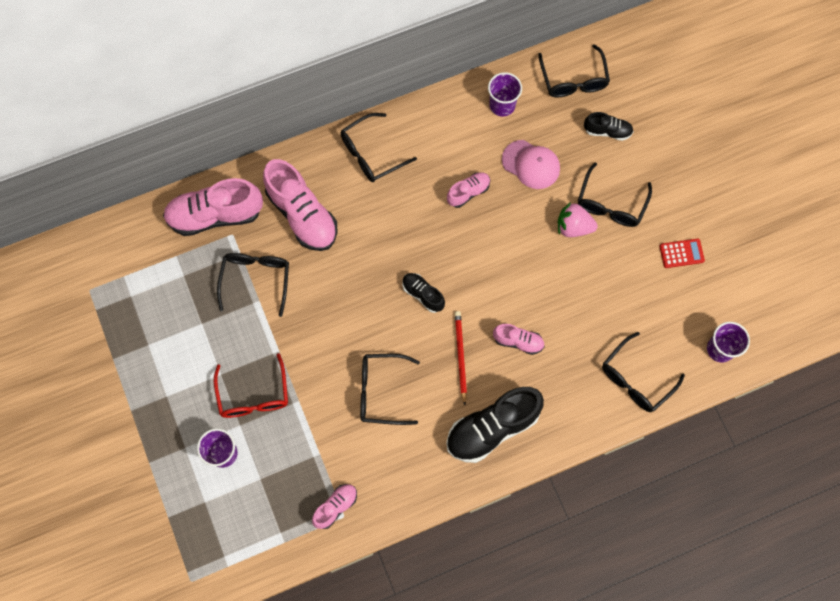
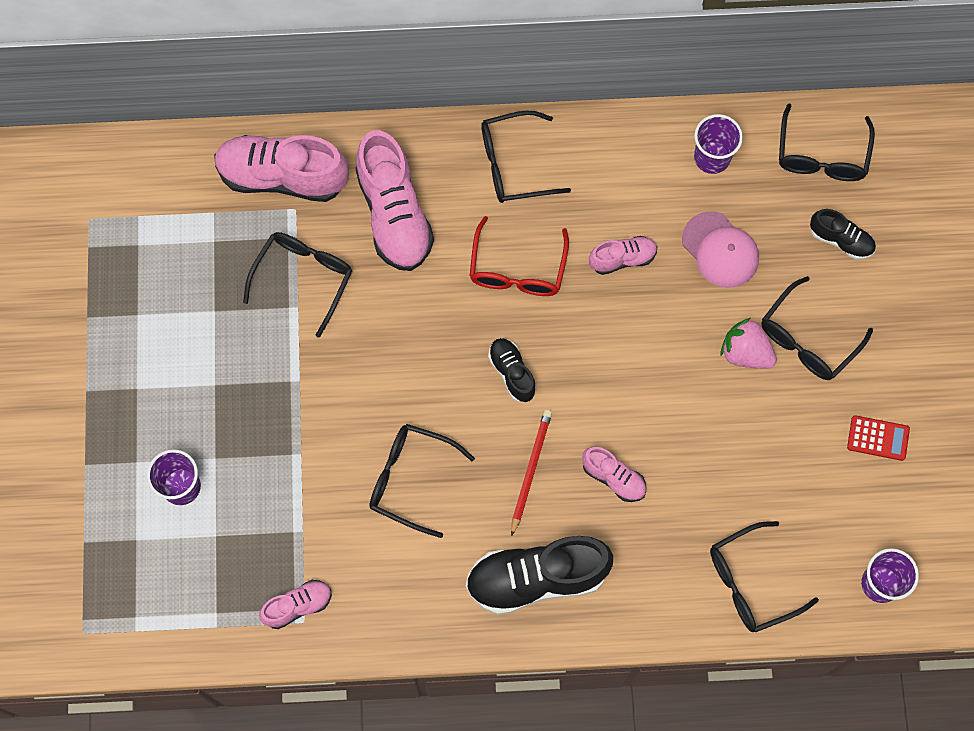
camera: 20 degrees right, 0 degrees up
red glasses [214,353,288,418] -> red glasses moved to [470,216,569,296]

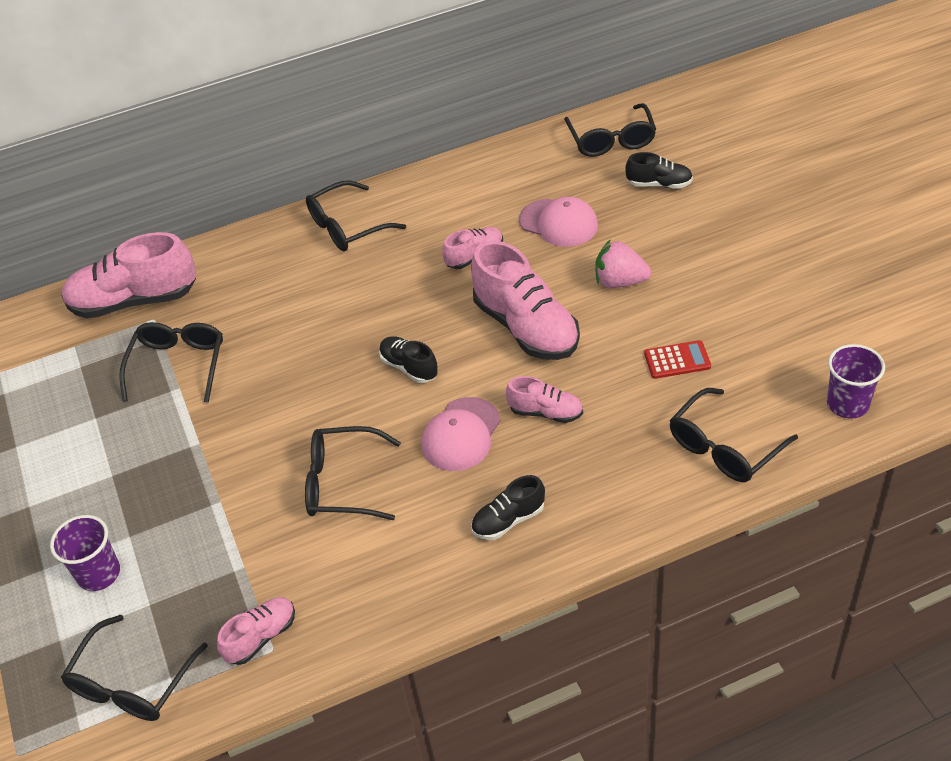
camera: 15 degrees left, 25 degrees down
pink shoe [355,130,434,271] -> pink shoe moved to [471,241,580,360]
black shoe [466,536,613,615] -> black shoe [471,475,545,540], size x0.51
red glasses [470,216,569,296] -> none
red pencil [511,410,552,536] -> pink cap [421,397,501,471]
purple cup [694,114,743,174] -> none
black glasses [762,276,873,380] -> black glasses moved to [61,615,208,721]
red calculator [847,415,910,461] -> red calculator moved to [644,340,711,379]

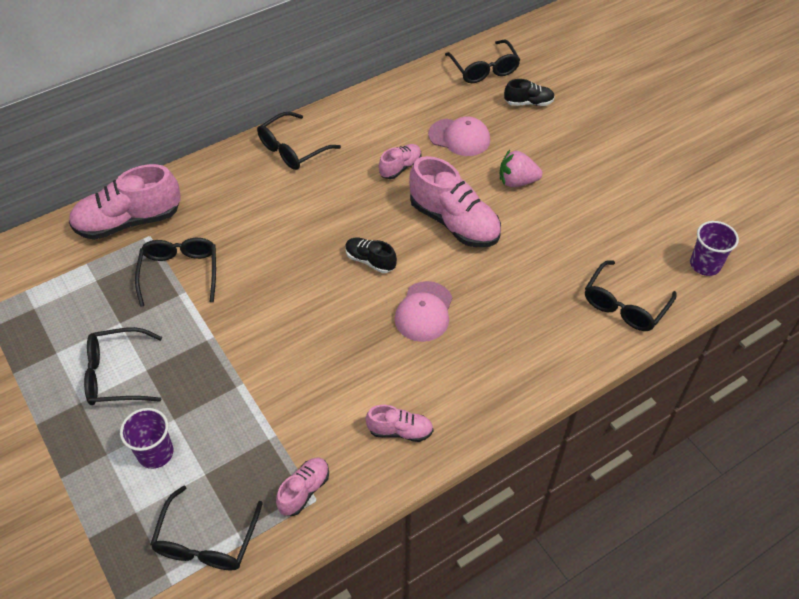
camera: 15 degrees left, 5 degrees up
black glasses [305,426,401,520] -> black glasses moved to [84,327,162,405]
black shoe [471,475,545,540] -> none
pink shoe [506,376,583,423] -> pink shoe moved to [366,405,434,442]
red calculator [644,340,711,379] -> none

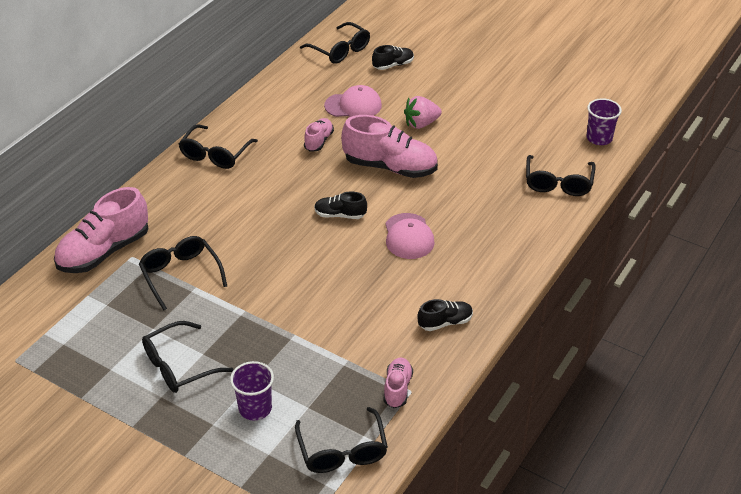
camera: 25 degrees left, 10 degrees down
pink shoe [366,405,434,442] -> black shoe [417,299,473,331]

